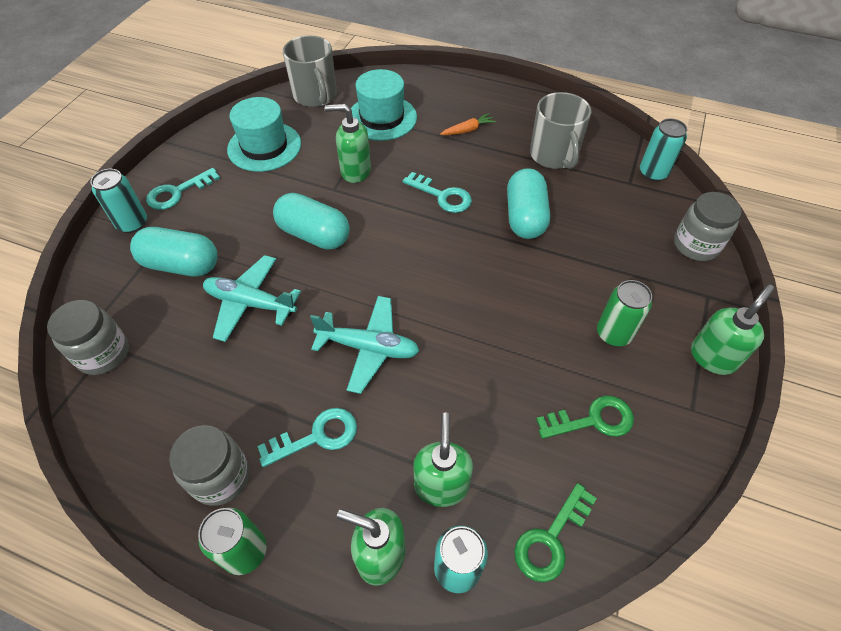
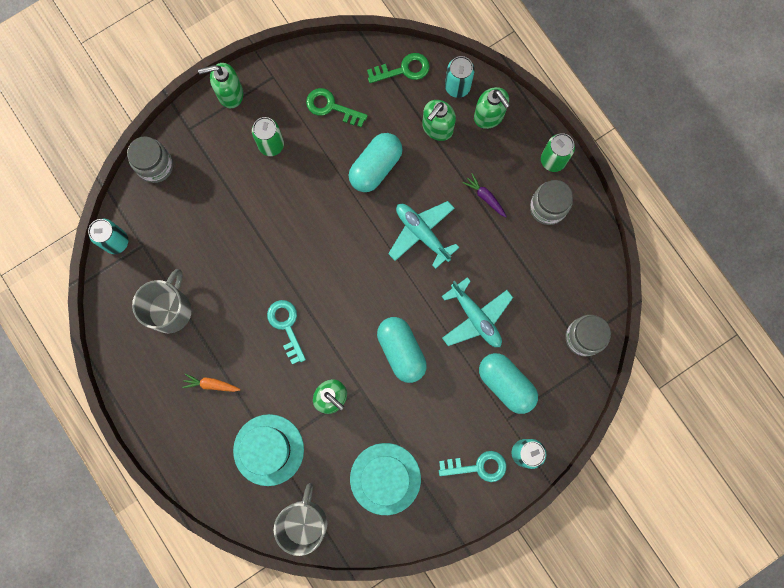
camera: 145 degrees left, 25 degrees up
turquoise key [257,408,357,467] -> purple carrot [462,173,507,217]
turquoise capsule [507,168,550,239] -> turquoise capsule moved to [349,133,403,192]

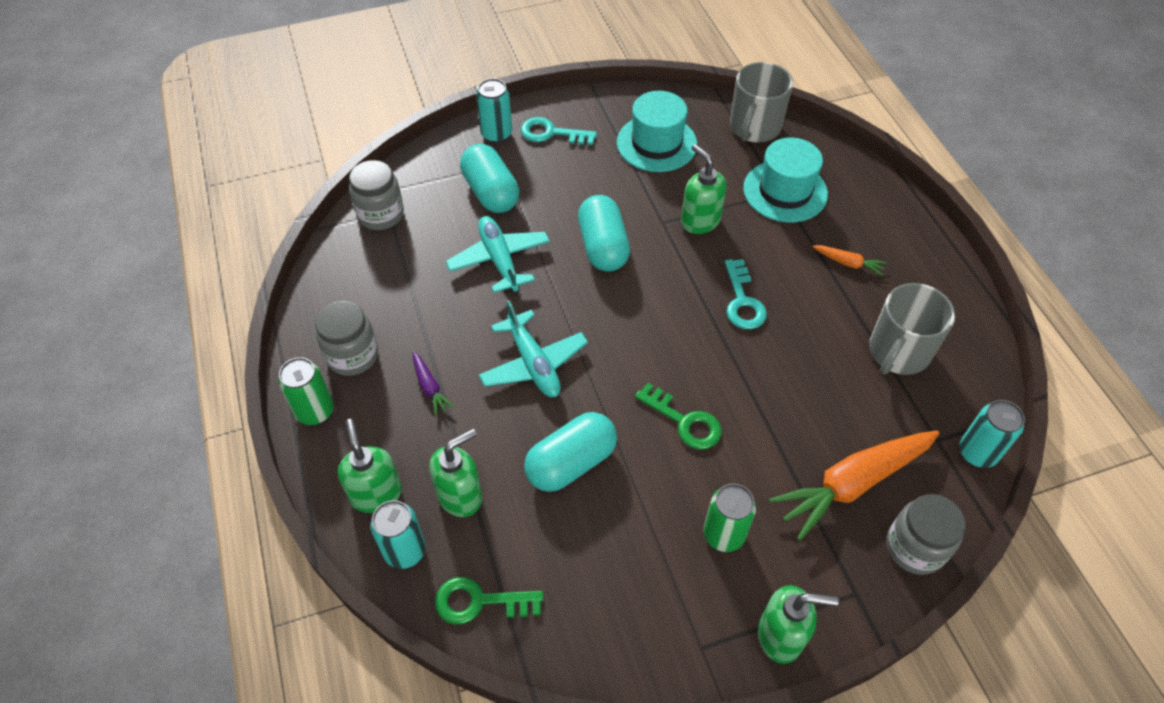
camera: 165 degrees left, 25 degrees down
green key [306,88,368,128] -> green key moved to [635,383,722,450]
none -> orange carrot [769,431,939,541]

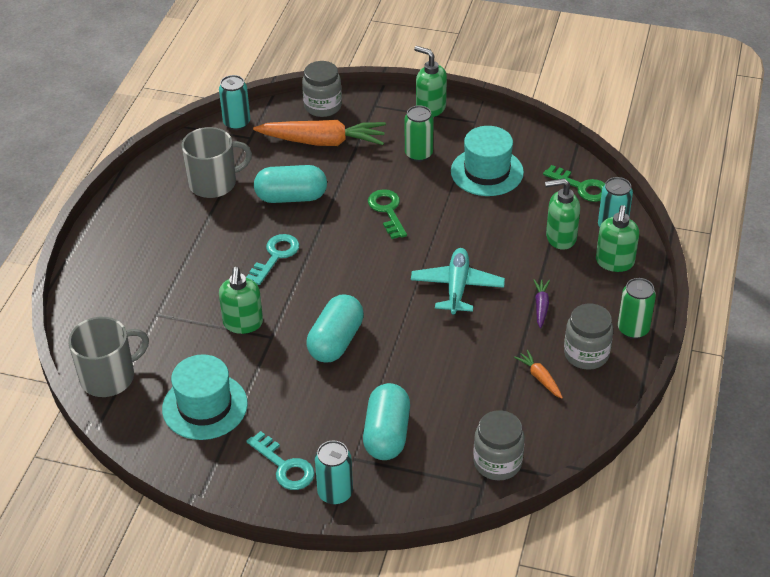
camera: 145 degrees left, 10 degrees down
turquoise plane [446,216,550,293] -> none
turquoise capsule [524,412,617,492] -> turquoise capsule moved to [254,165,327,203]
turquoise hat [743,138,828,222] -> turquoise hat moved to [451,126,524,196]
orange carrot [812,245,887,276] -> orange carrot moved to [514,350,563,399]

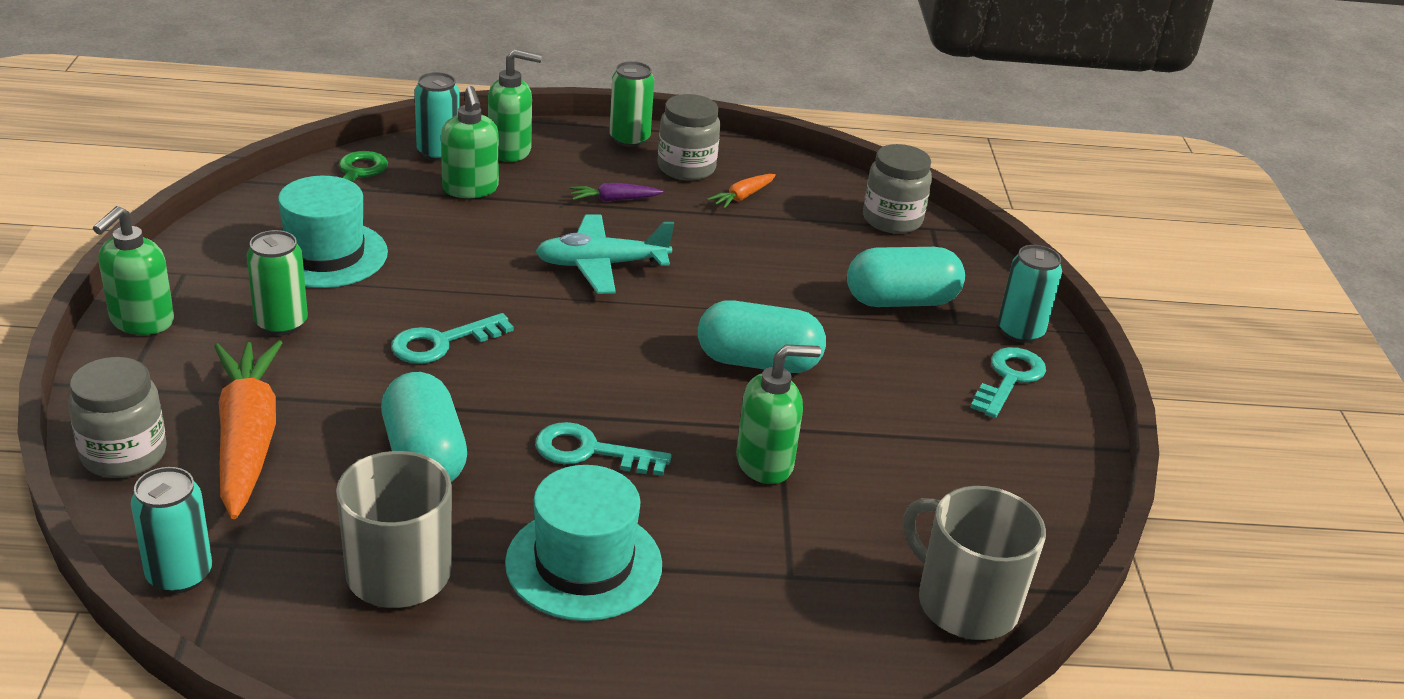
camera: 110 degrees left, 10 degrees down
turquoise hat [162,354,248,440] -> turquoise hat moved to [505,465,662,621]
green key [368,189,407,239] -> turquoise key [391,313,514,364]

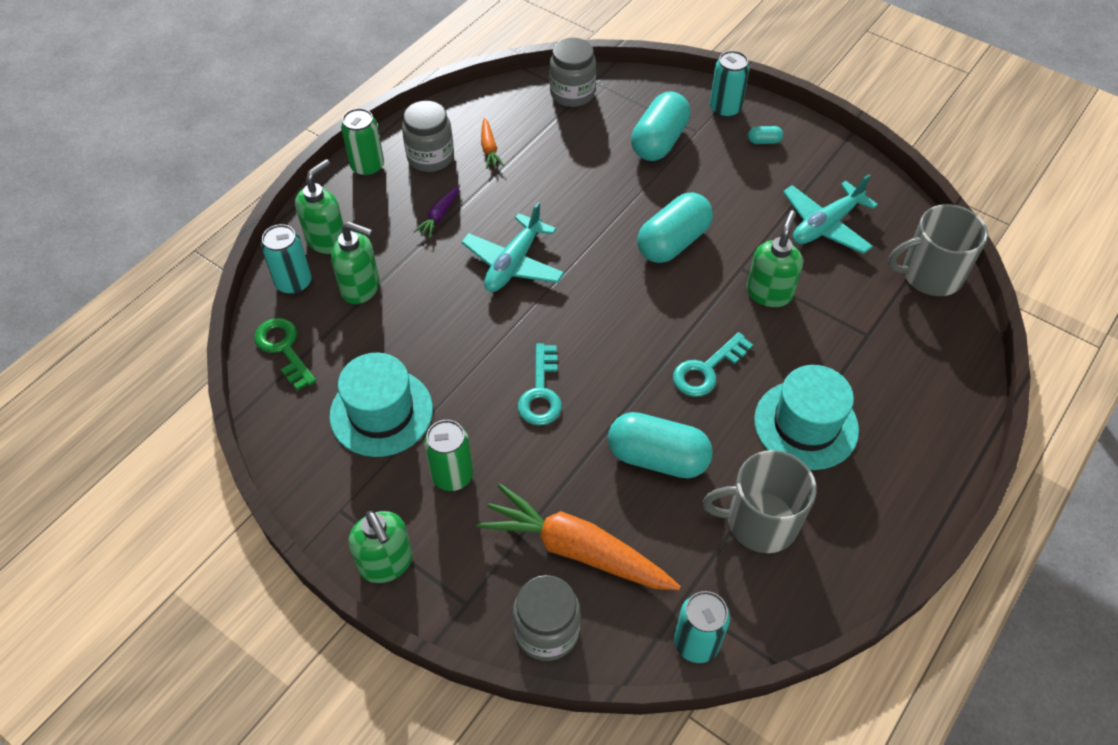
camera: 50 degrees left, 20 degrees up
turquoise key [970,347,1046,418] -> turquoise capsule [748,126,783,144]
none -> turquoise plane [783,174,878,254]

